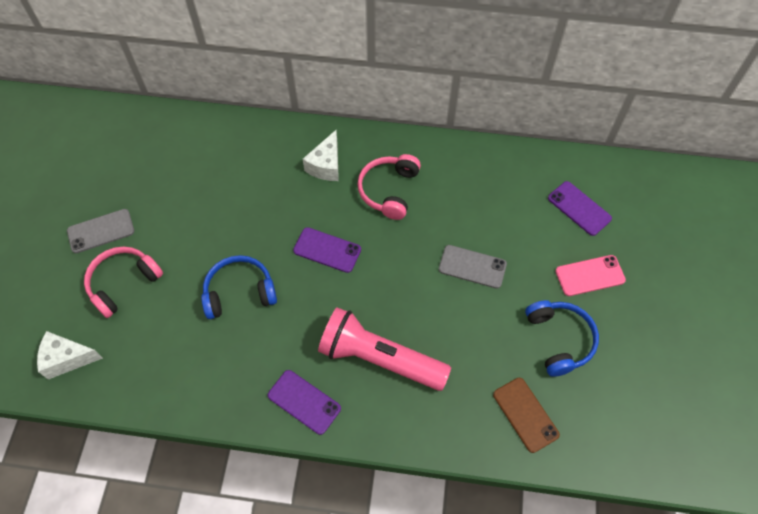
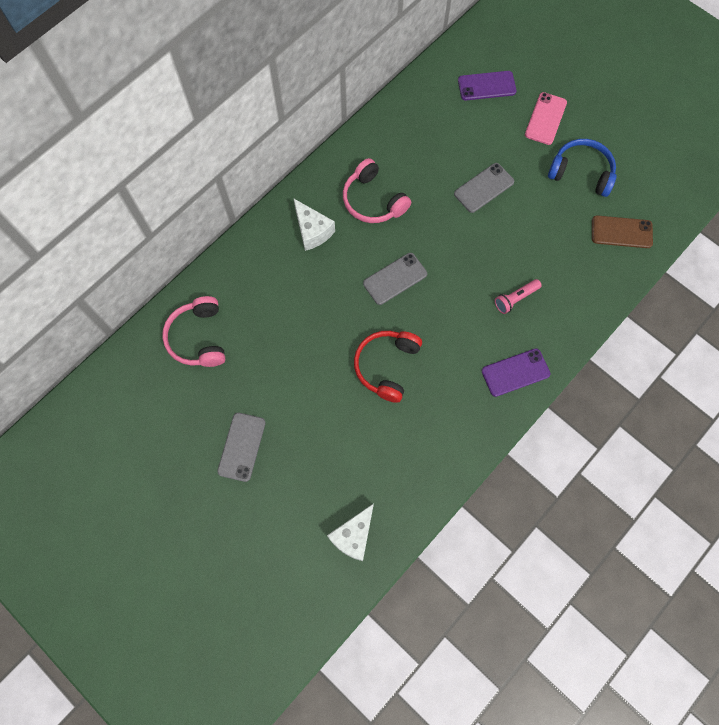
camera: 55 degrees left, 10 degrees up
pink headphones [84,246,163,318] -> pink headphones moved to [162,296,225,367]
blue headphones [201,255,277,319] -> red headphones [354,331,422,403]
purple phone [293,227,361,273] -> grey phone [363,253,427,305]
pink flashlight [318,307,451,391] -> pink flashlight [495,279,542,314], size x0.43

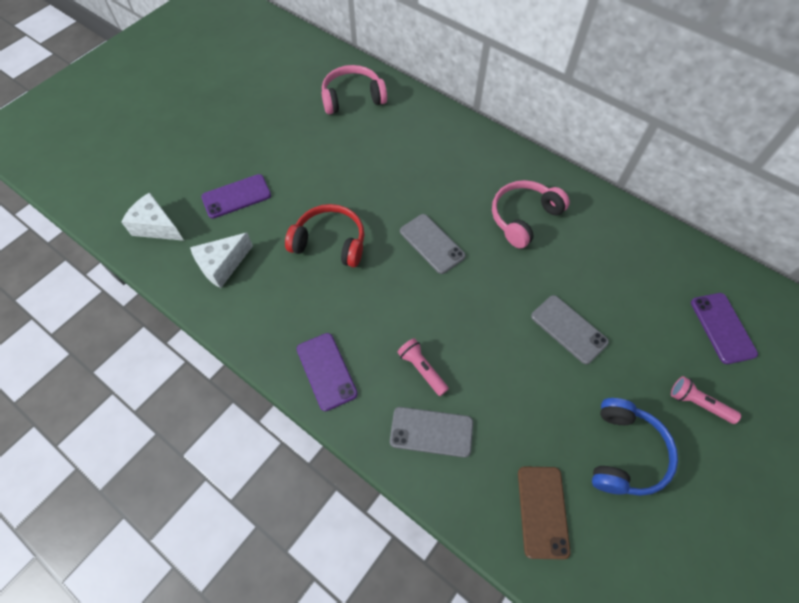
camera: 85 degrees right, 10 degrees down
grey phone [217,413,266,482] -> grey phone moved to [390,407,473,458]
white cheese [293,198,335,251] -> white cheese moved to [190,233,253,288]
pink phone [525,92,567,145] -> pink flashlight [671,376,741,424]
none -> purple phone [201,174,271,219]

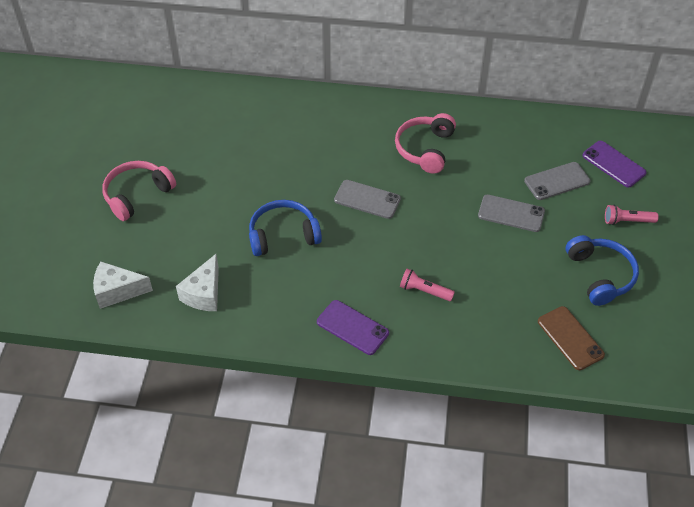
camera: 30 degrees left, 10 degrees down
purple phone [201,174,271,219] -> none
red headphones [285,204,364,267] -> blue headphones [249,200,322,256]
pink headphones [322,65,387,114] -> pink headphones moved to [102,161,176,221]
grey phone [390,407,473,458] -> grey phone moved to [524,162,591,200]

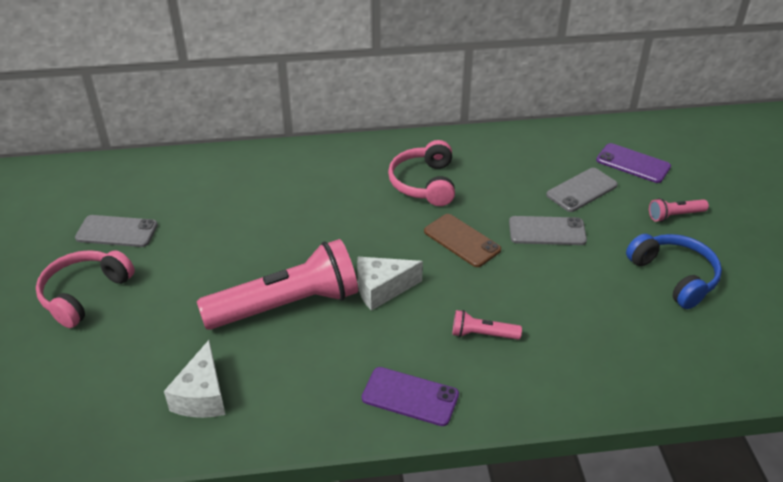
camera: 15 degrees left, 10 degrees down
white cheese [93,262,153,309] -> white cheese moved to [357,257,423,311]
blue headphones [249,200,322,256] -> pink flashlight [197,239,358,330]
grey phone [334,180,401,219] -> grey phone moved to [75,215,158,247]
brown phone [538,306,605,370] -> brown phone moved to [424,214,501,267]

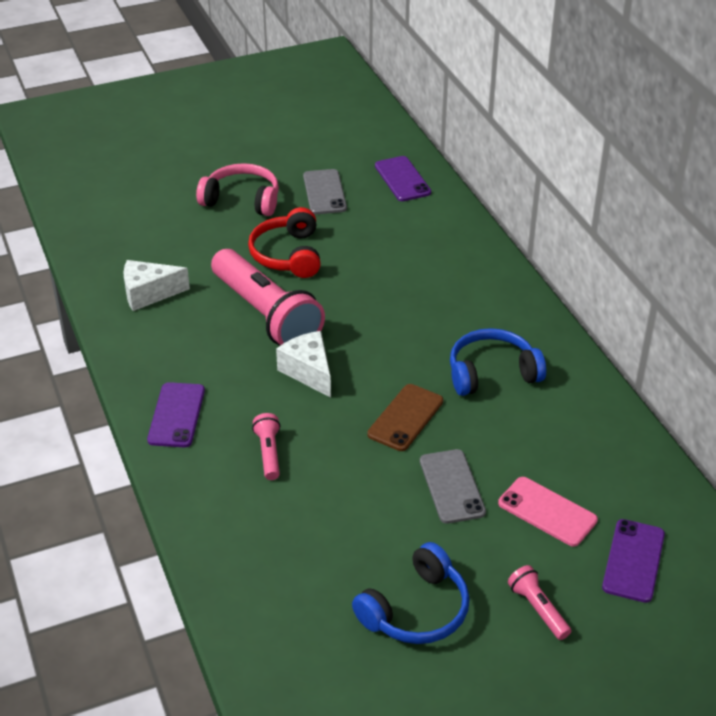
camera: 75 degrees right, 0 degrees up
pink headphones [388,140,455,206] -> blue headphones [450,328,546,396]
grey phone [546,168,618,212] -> pink phone [498,477,598,547]
none -> red headphones [248,207,321,278]
none -> purple phone [375,156,431,201]

